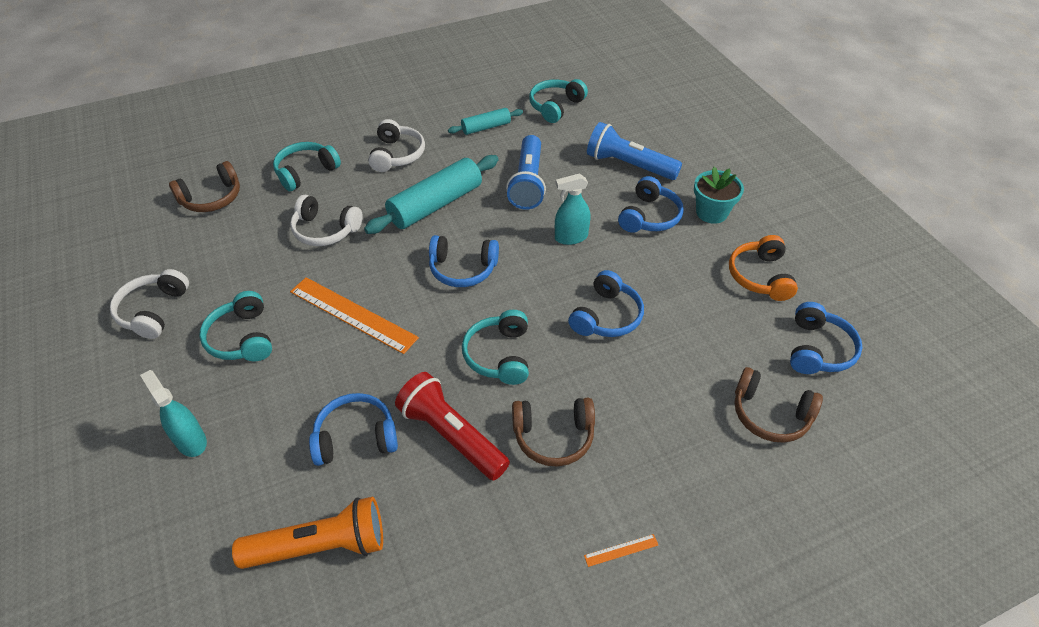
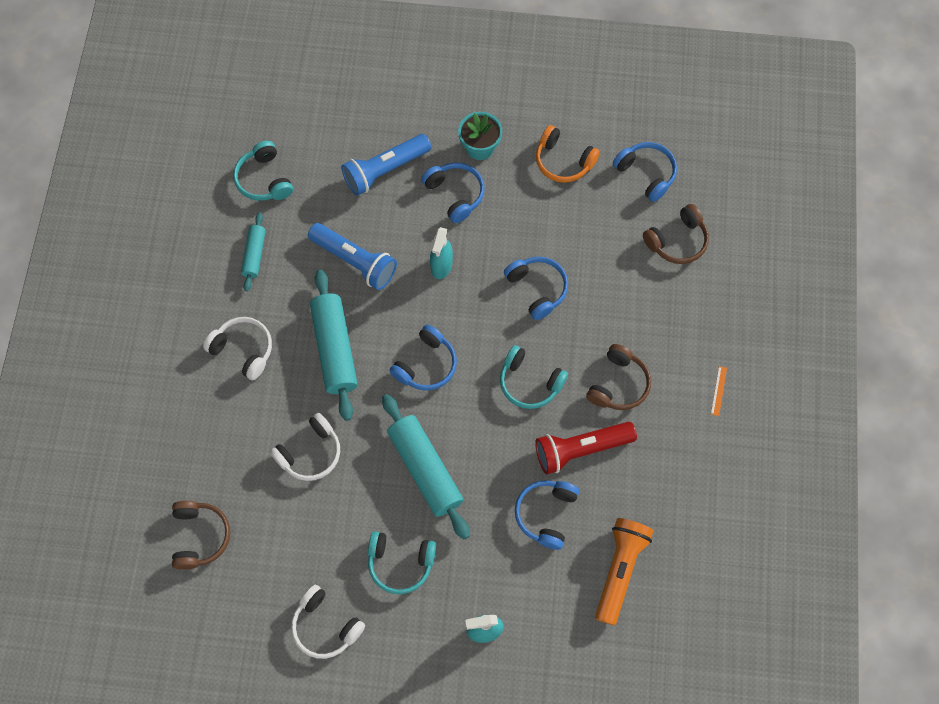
camera: 60 degrees left, 20 degrees up
turquoise headphones [273,142,341,191] -> none
orange ruler [290,277,419,354] -> turquoise rolling pin [382,394,470,539]

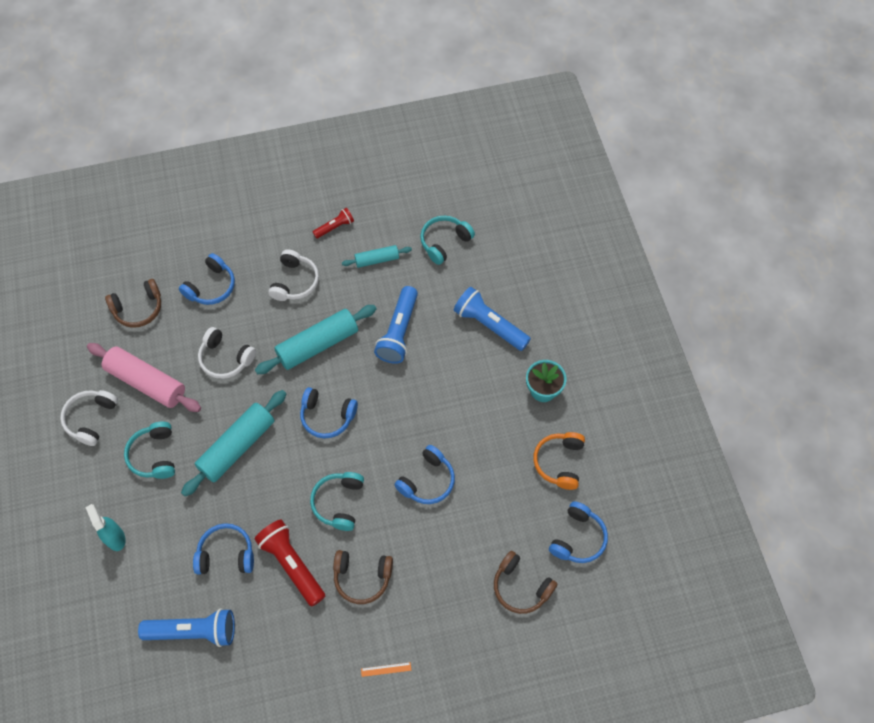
camera: 70 degrees right, 5 degrees down
blue headphones [421,162,485,223] -> blue headphones moved to [179,253,235,305]
turquoise spray bottle [430,227,453,279] -> none
orange flashlight [595,518,654,625] -> blue flashlight [138,608,235,647]
none -> pink rolling pin [87,343,201,412]
none -> red flashlight [313,208,354,239]

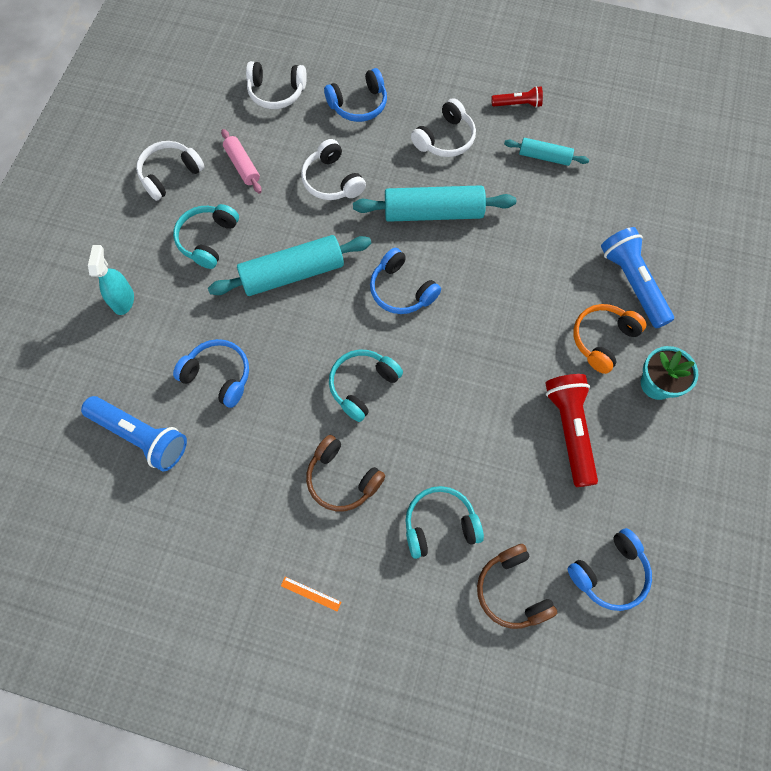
camera: 30 degrees right, 5 degrees up
pink rolling pin [87,343,201,412] -> pink rolling pin [221,129,262,193], size x0.55
brown headphones [105,279,161,328] -> white headphones [246,61,307,109]
red flashlight [254,520,325,607] -> red flashlight moved to [545,374,598,487]
blue flashlight [374,286,418,364] -> none
blue headphones [394,445,455,504] -> none
turquoise headphones [420,216,475,265] -> turquoise headphones moved to [405,486,484,559]
orange headphones [533,432,585,490] -> orange headphones moved to [573,304,646,374]

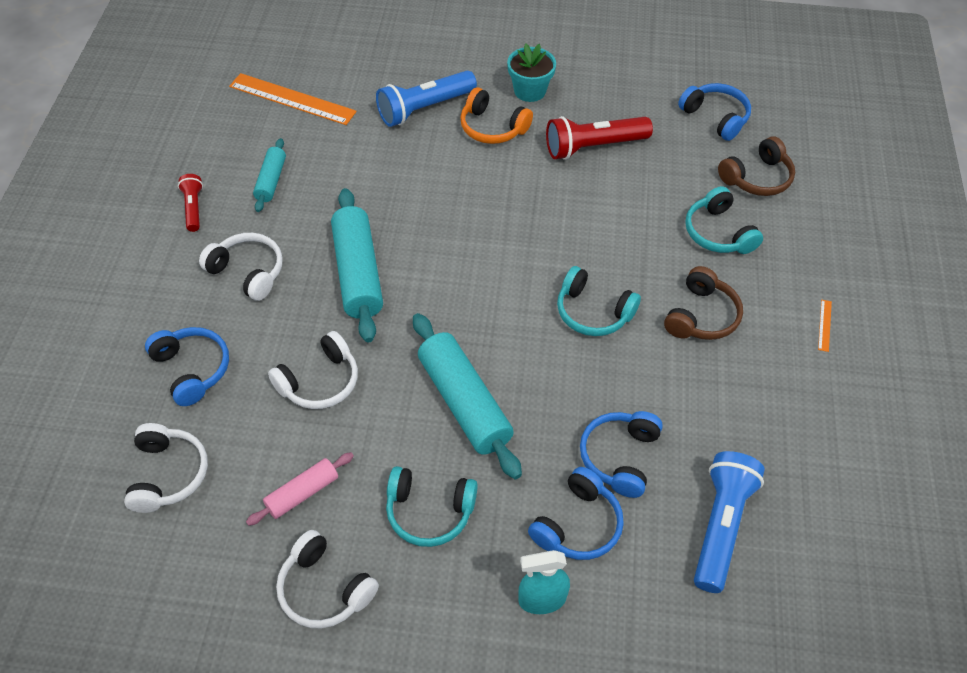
camera: 100 degrees left, 15 degrees down
blue headphones [370,248,441,314] -> blue headphones moved to [528,467,624,560]
none -> orange ruler [229,73,357,125]

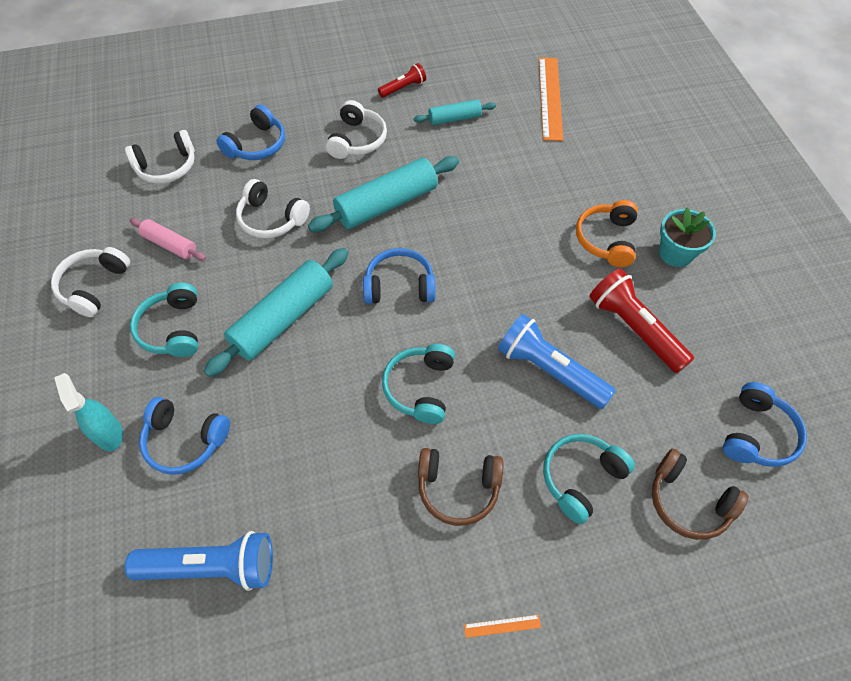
camera: 70 degrees right, 5 degrees up
blue flashlight [376,71,477,127] -> blue flashlight moved to [498,314,616,409]
blue headphones [580,411,663,498] -> blue headphones moved to [363,248,435,304]

